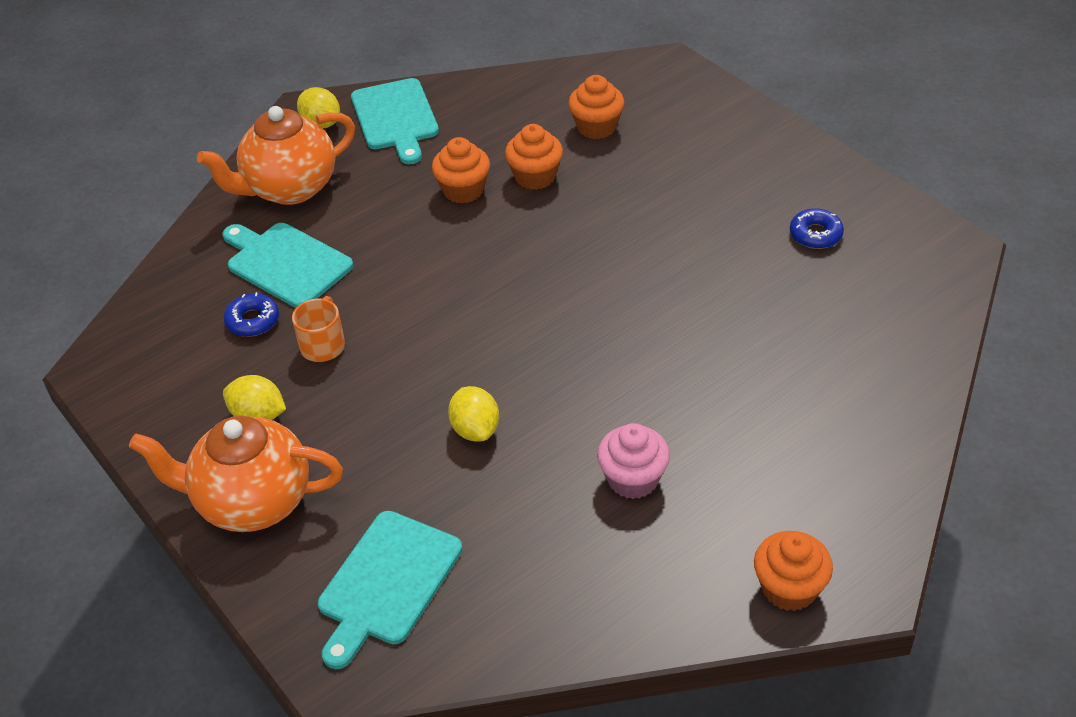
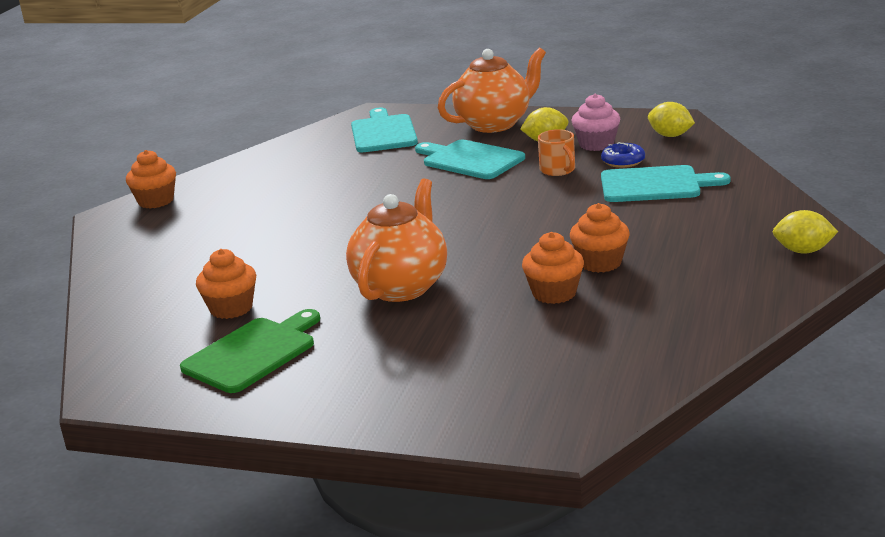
camera: 145 degrees right, 20 degrees down
orange teapot [197,106,355,205] -> orange teapot moved to [346,178,447,302]
turquoise cutting board [351,78,439,164] -> turquoise cutting board moved to [415,140,525,179]
yellow lemon [448,386,499,442] -> yellow lemon moved to [648,102,695,137]
orange cupcake [568,75,625,139] -> orange cupcake moved to [196,249,256,319]
pink cupcake [597,423,670,499] -> pink cupcake moved to [571,94,620,151]
blue donut [790,208,844,249] -> green cutting board [180,309,320,393]

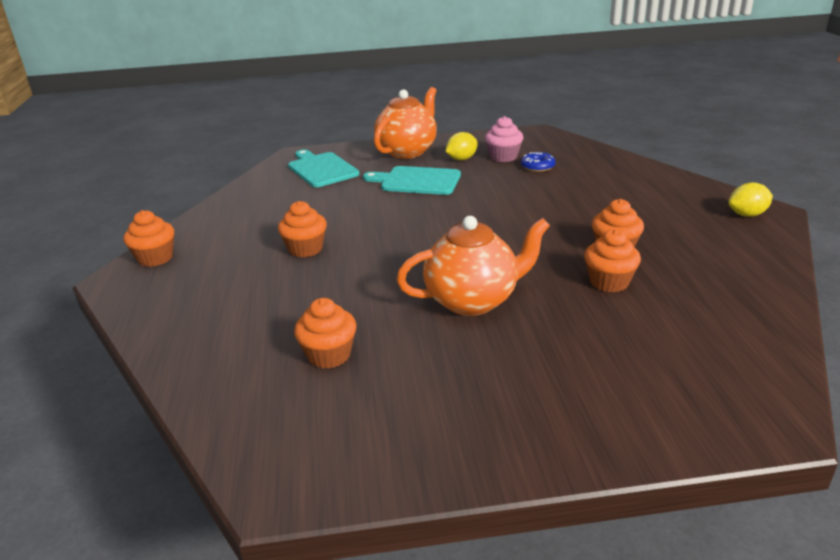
camera: 25 degrees left, 5 degrees up
green cutting board [180,309,320,393] -> none
orange teapot [346,178,447,302] -> orange teapot turned 75 degrees clockwise [396,216,550,316]
orange mug [538,129,575,176] -> none
turquoise cutting board [601,165,730,202] -> none
yellow lemon [648,102,695,137] -> none
none -> orange cupcake [278,201,327,258]

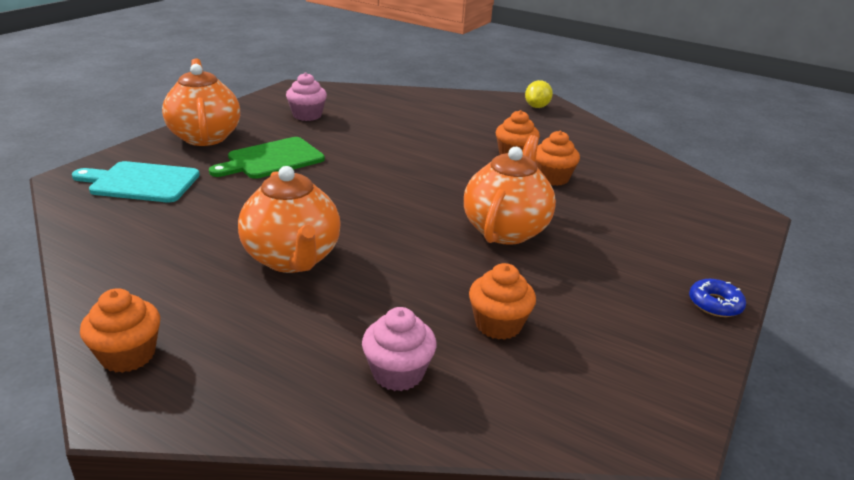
camera: 55 degrees left, 0 degrees up
orange cupcake [278,201,327,258] -> orange teapot [238,166,341,273]
turquoise cutting board [363,166,461,195] -> green cutting board [209,137,325,179]
yellow lemon [446,132,478,160] -> none
blue donut [521,152,556,172] -> blue donut moved to [689,279,746,317]
none -> pink cupcake [362,307,436,391]

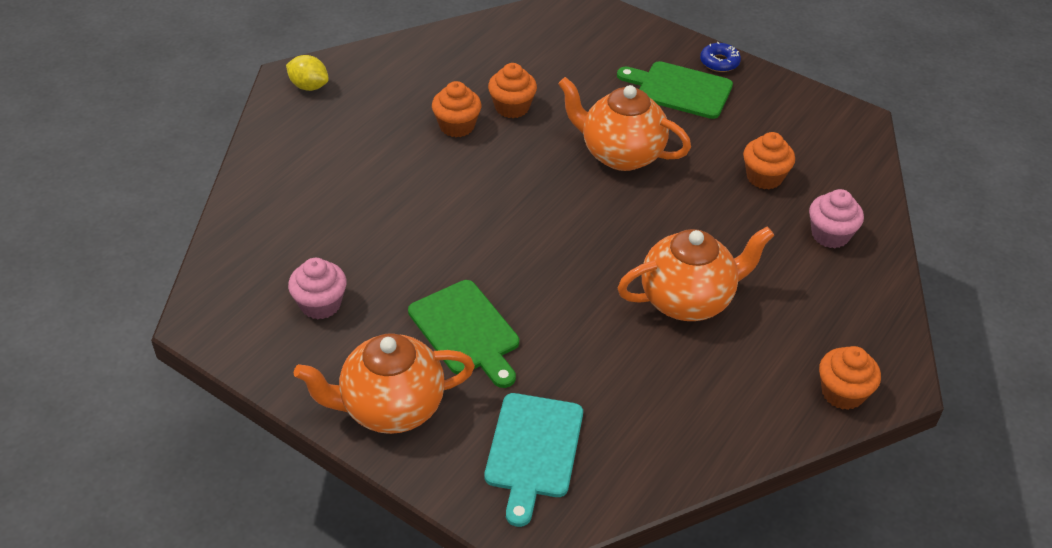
camera: 85 degrees left, 15 degrees up
none -> green cutting board [617,61,733,119]

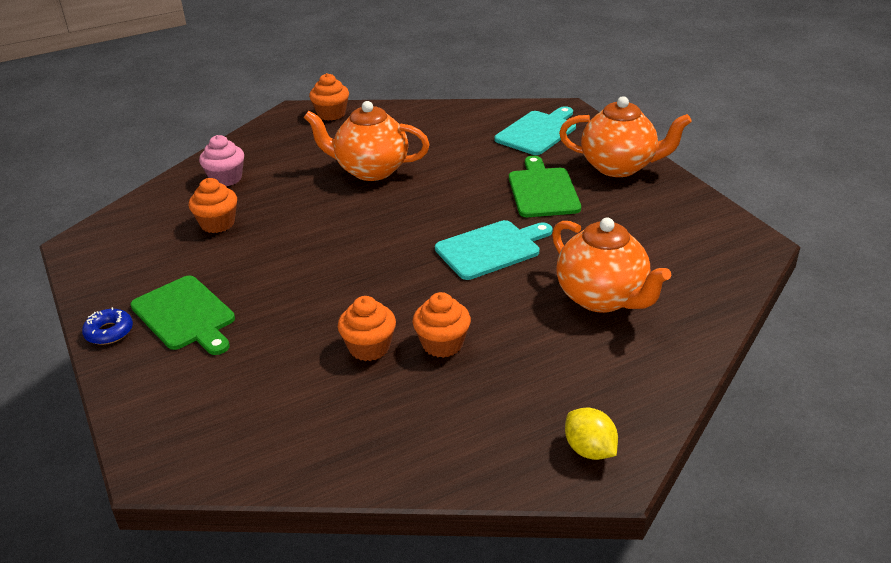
camera: 150 degrees left, 10 degrees down
pink cupcake [288,258,347,319] -> none
orange teapot [558,77,691,171] -> orange teapot moved to [552,218,671,313]
none -> turquoise cutting board [435,220,552,280]

